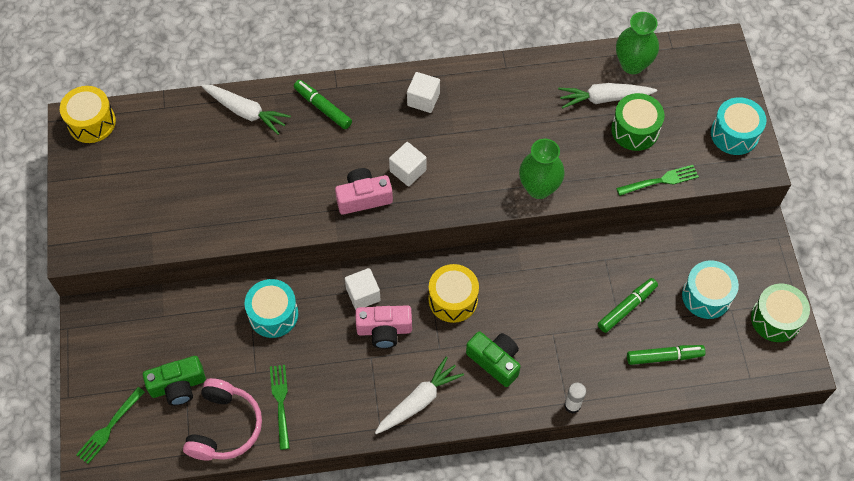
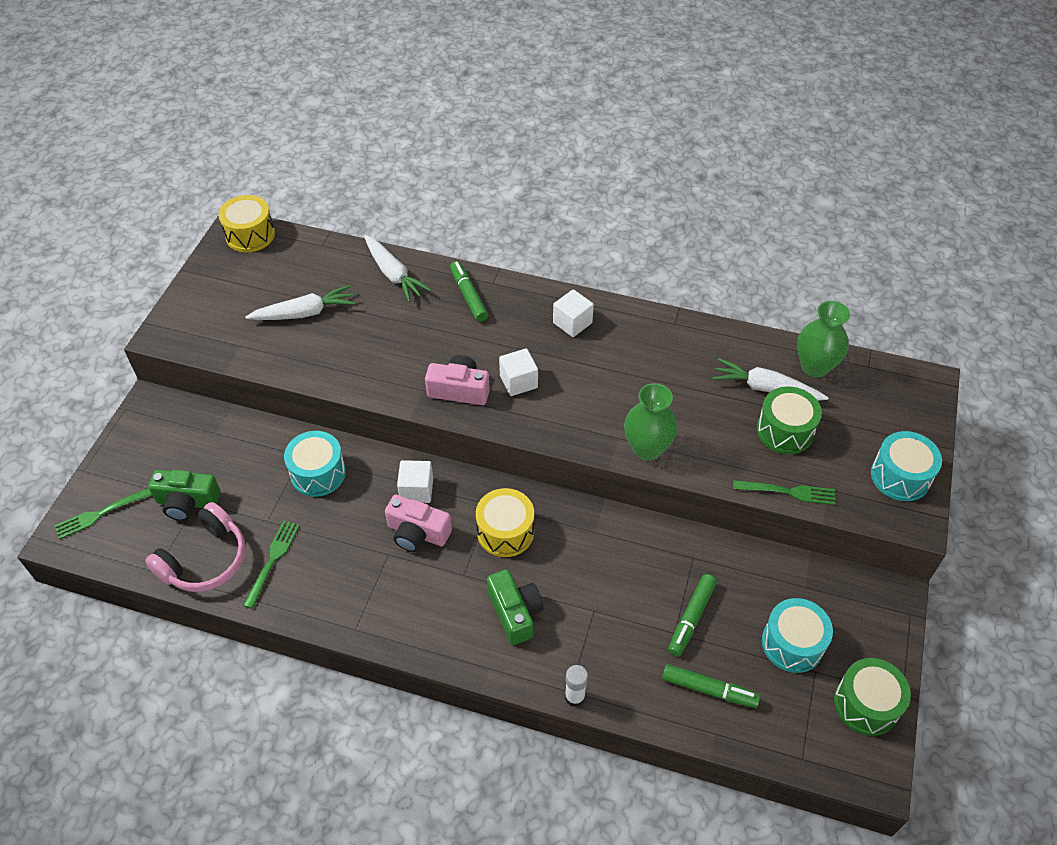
camera: 25 degrees right, 10 degrees down
white carrot [375,356,464,434] -> white carrot moved to [246,285,355,320]
green marker [598,278,658,333] -> green marker turned 135 degrees clockwise [668,574,717,656]

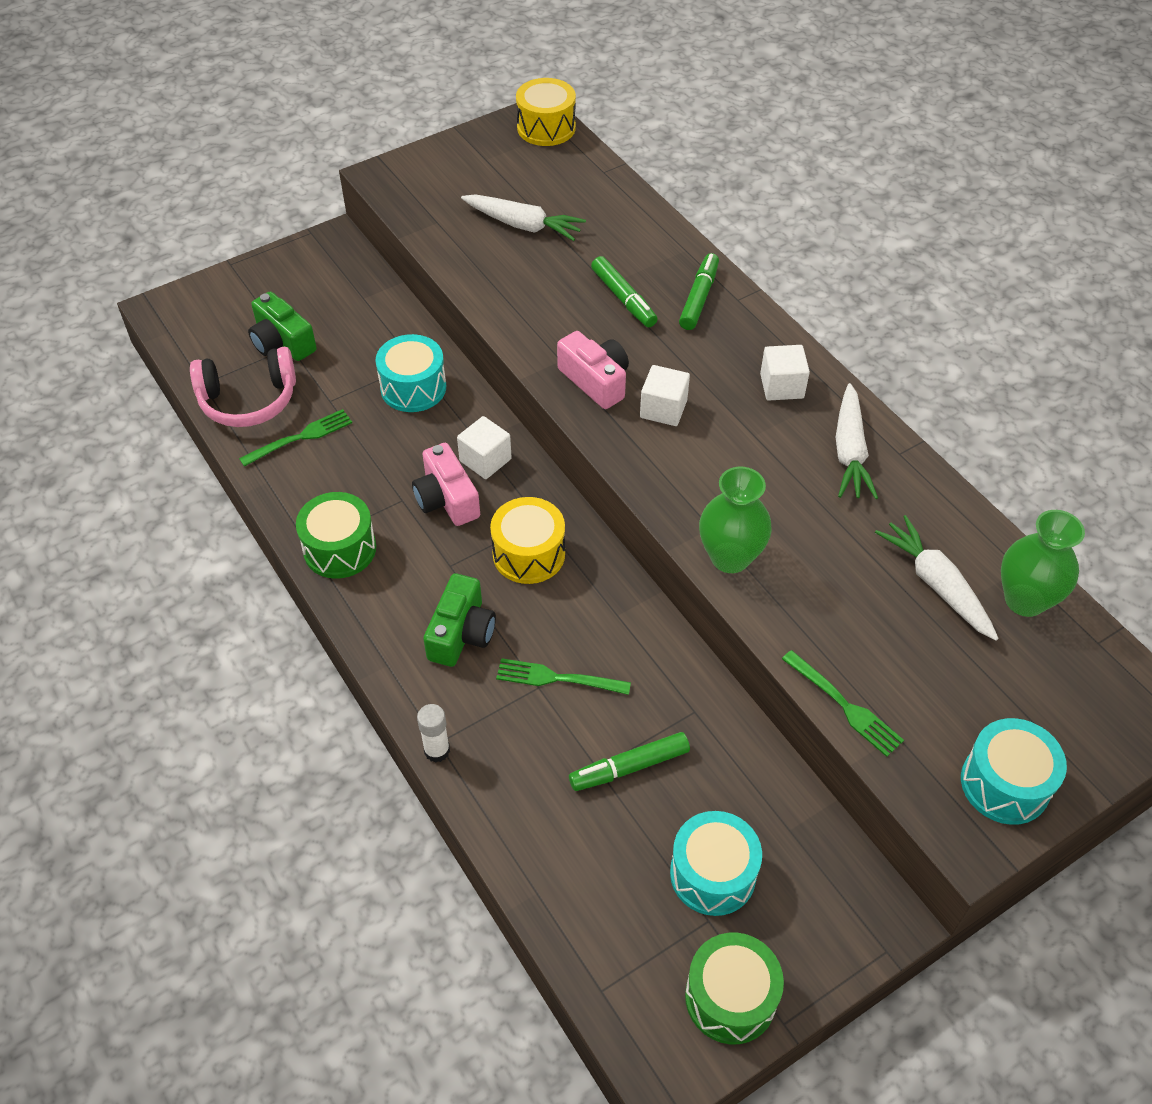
camera: 40 degrees right, 0 degrees up
green fork [54,488,152,539] -> green fork moved to [496,658,631,695]
white carrot [364,235,431,302] -> white carrot moved to [836,383,878,499]
green marker [662,664,760,708] -> green marker moved to [591,256,658,327]
green drum [757,387,822,454] -> green drum moved to [296,492,376,579]

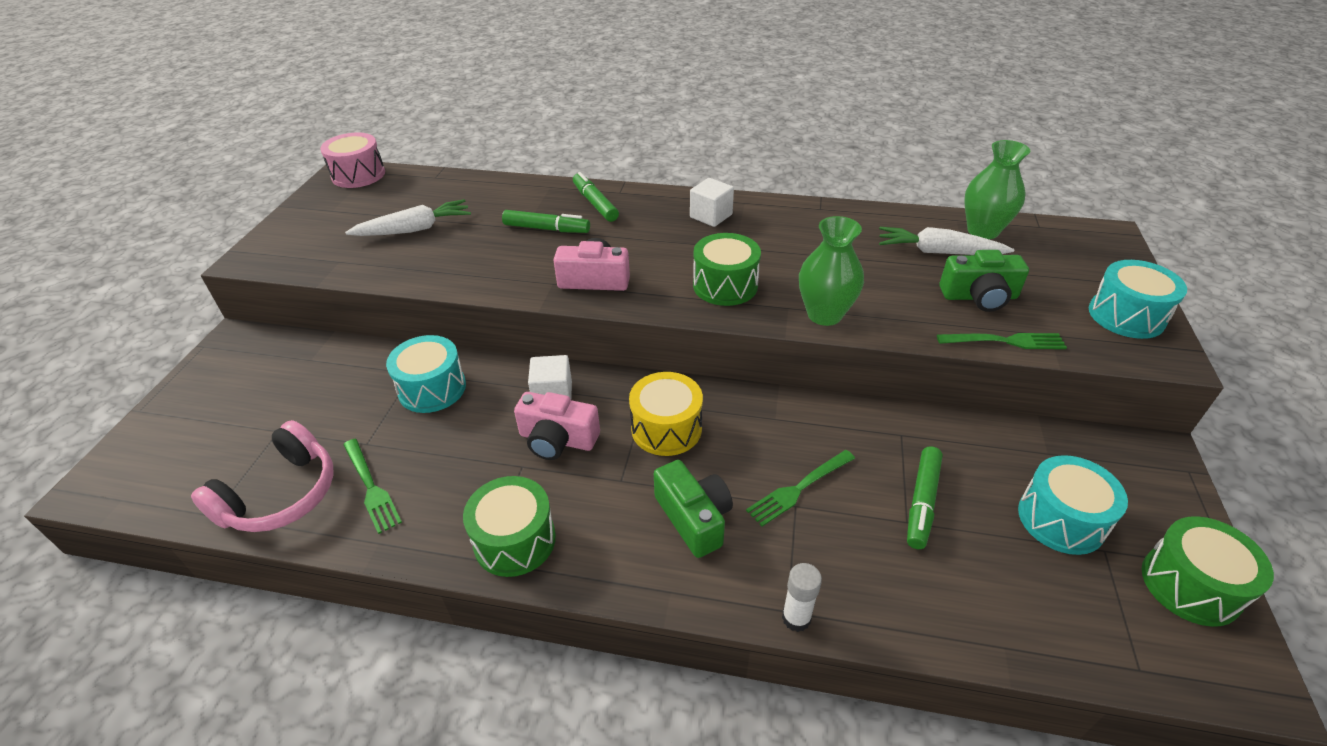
camera: 45 degrees left, 10 degrees down
green fork [239,409,352,467] -> green fork turned 135 degrees clockwise [343,439,402,534]
green camera [248,292,317,361] -> green camera moved to [940,250,1029,312]
yellow drum [516,78,576,146] -> pink drum [320,132,385,188]
white cube [640,365,690,426] -> none
white carrot [836,383,878,499] -> none
none -> green drum [693,233,761,306]

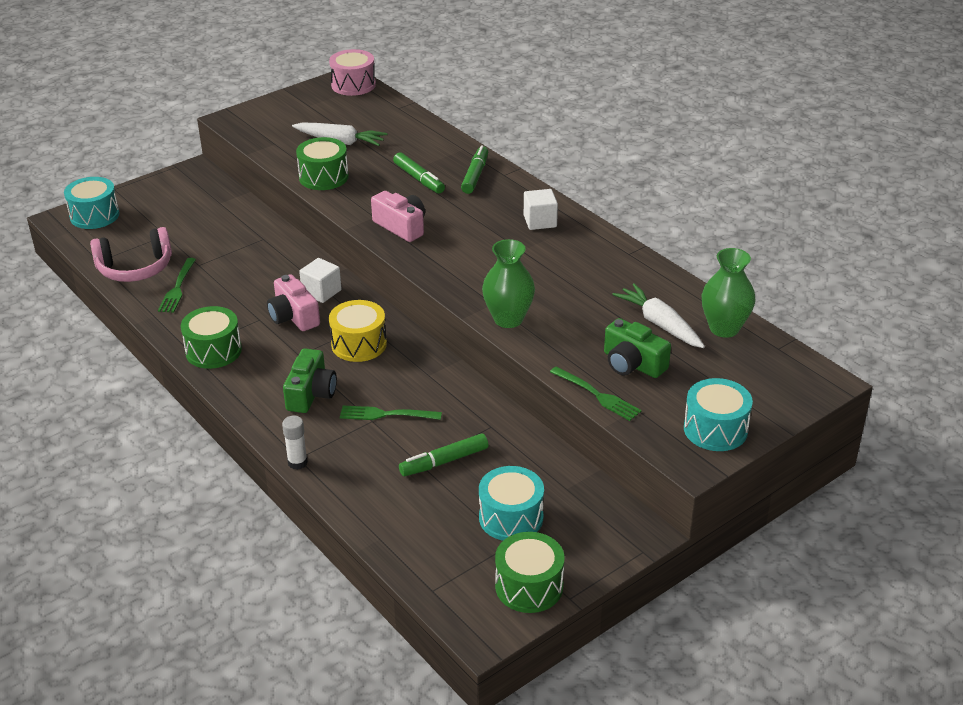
camera: 40 degrees right, 5 degrees down
turquoise drum [386,335,466,413] -> turquoise drum moved to [64,177,120,229]
green drum [693,233,761,306] -> green drum moved to [296,137,349,190]

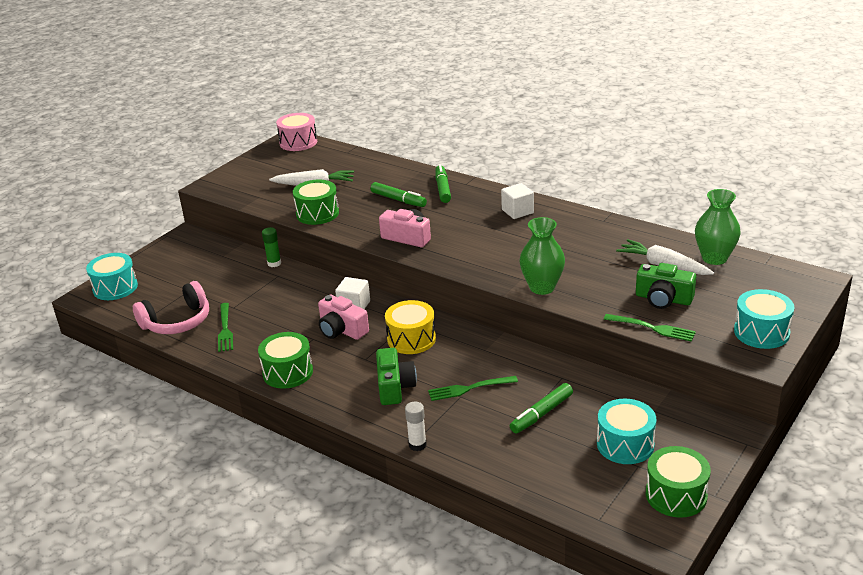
camera: 15 degrees left, 5 degrees down
none -> green glue stick [262,227,281,267]

